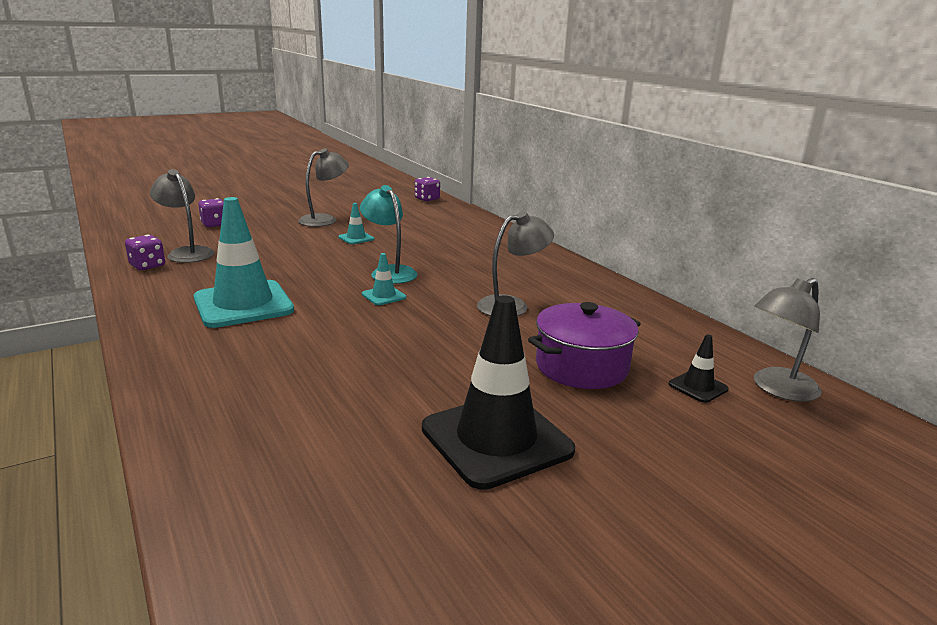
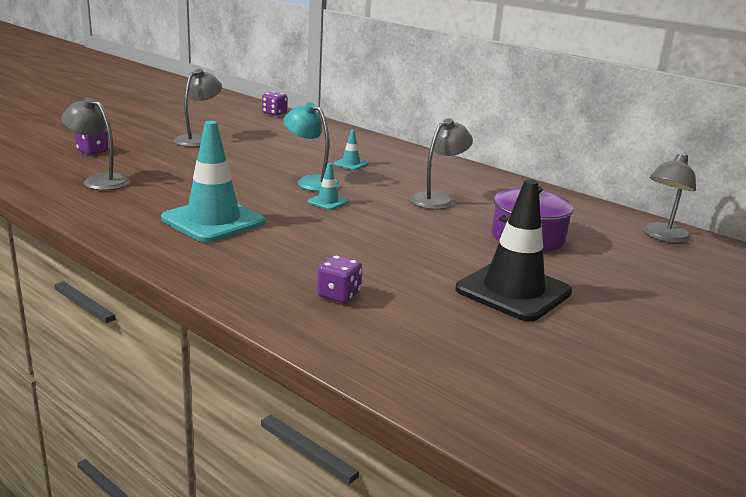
camera: 20 degrees left, 0 degrees up
purple dice [125,235,165,270] -> purple dice moved to [317,255,362,303]
turquoise traffic cone [338,203,374,244] -> turquoise traffic cone moved to [333,130,368,170]
black traffic cone [668,335,729,403] -> none

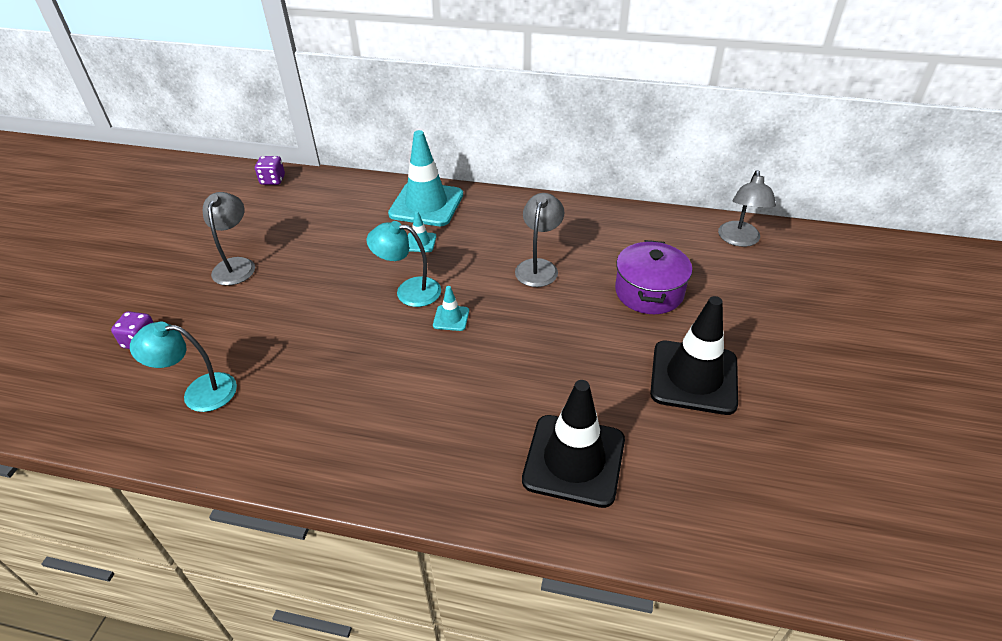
camera: 25 degrees left, 20 degrees up
grey lamp [62,97,130,190] -> turquoise lamp [130,321,237,412]
turquoise traffic cone [161,121,265,242] -> turquoise traffic cone moved to [388,130,463,226]
purple dice [317,255,362,303] -> black traffic cone [522,380,625,508]

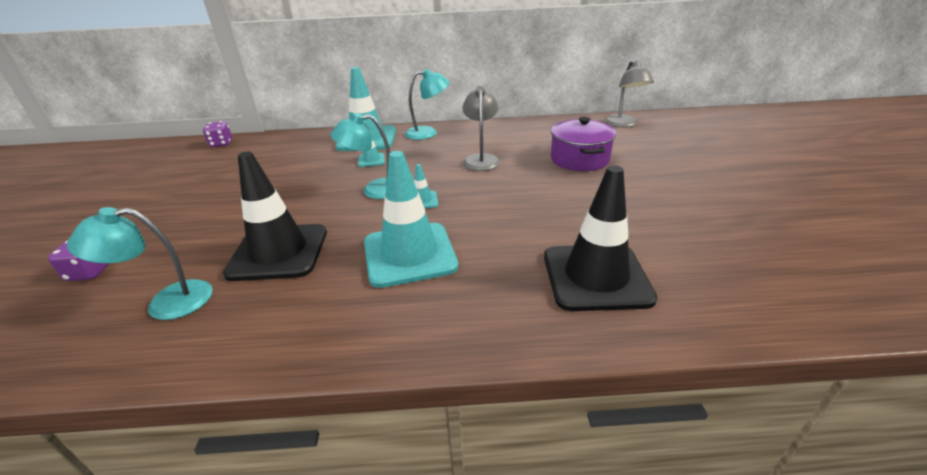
camera: 15 degrees left, 10 degrees down
grey lamp [203,192,255,286] -> none
black traffic cone [650,296,738,415] -> black traffic cone moved to [223,152,327,281]
none -> turquoise traffic cone [364,151,458,288]
none -> turquoise lamp [405,69,450,140]

